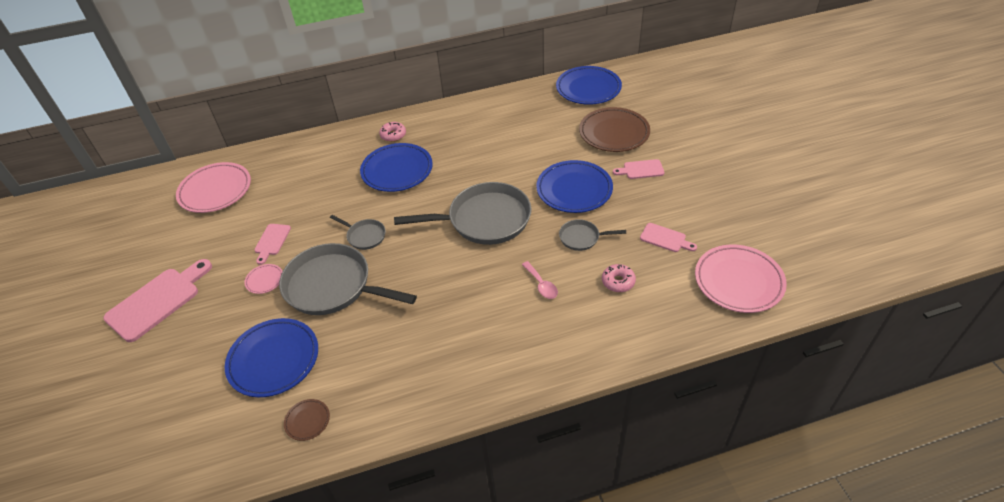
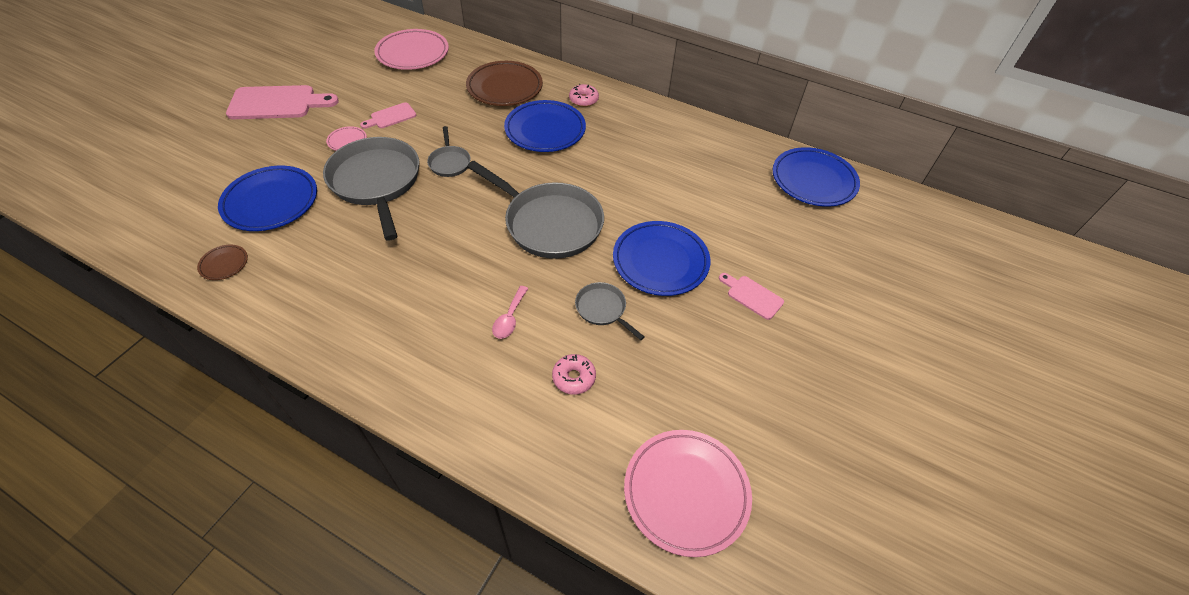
camera: 40 degrees right, 5 degrees up
brown plate [579,107,650,152] -> brown plate moved to [466,61,543,106]
pink cutting board [640,223,697,252] -> none

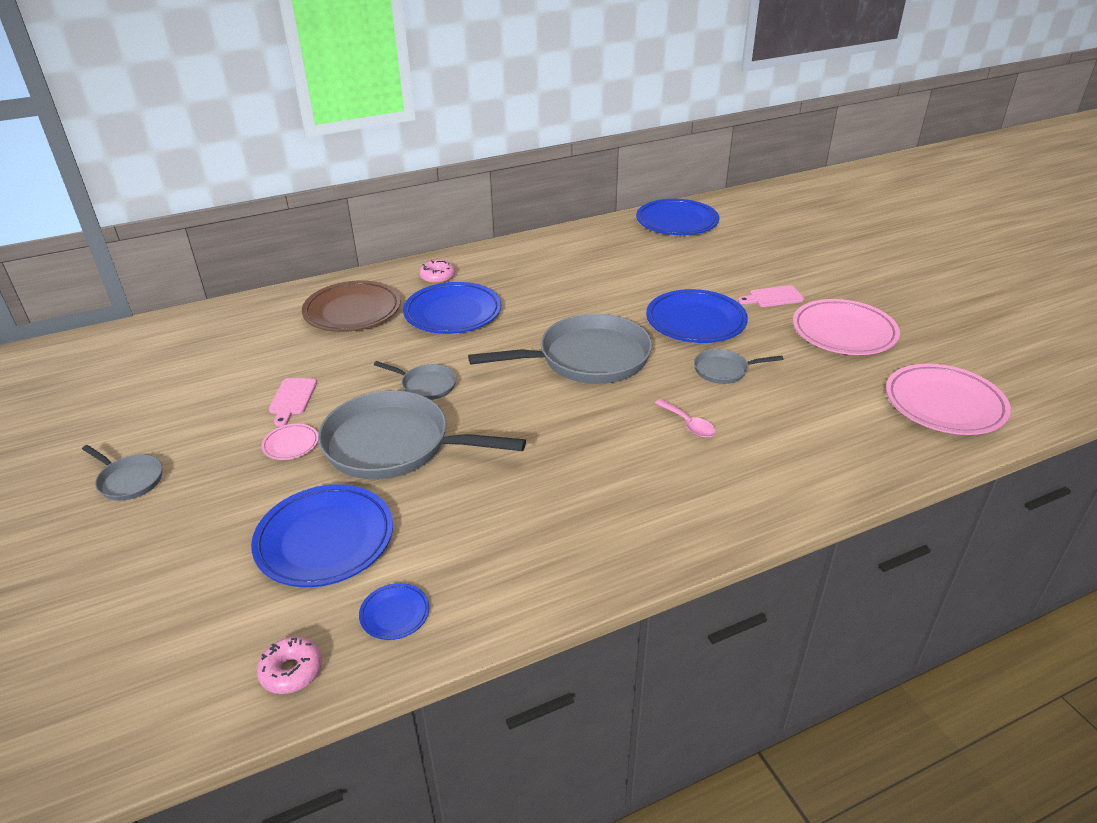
camera: 50 degrees left, 15 degrees down
brown plate [197,245,248,280] -> blue plate [359,583,429,640]
pink cutting board [226,85,339,119] -> grey pan [82,445,162,501]
pink plate [374,29,449,70] -> pink plate moved to [793,299,900,355]
pink donut [552,354,596,395] -> pink donut moved to [257,636,322,694]

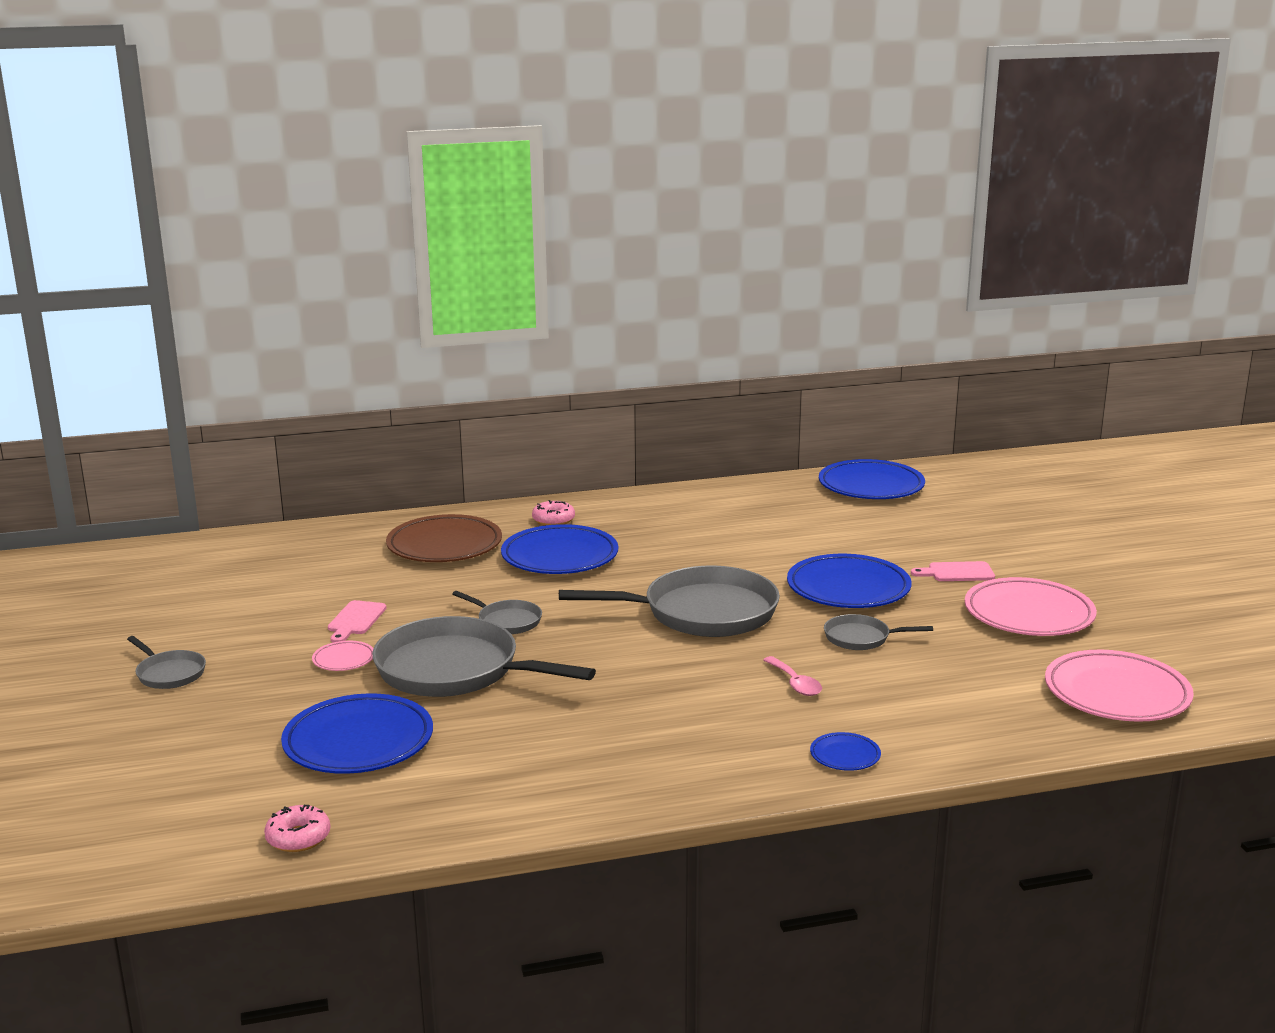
camera: 10 degrees right, 15 degrees down
blue plate [359,583,429,640] -> blue plate moved to [810,732,881,771]

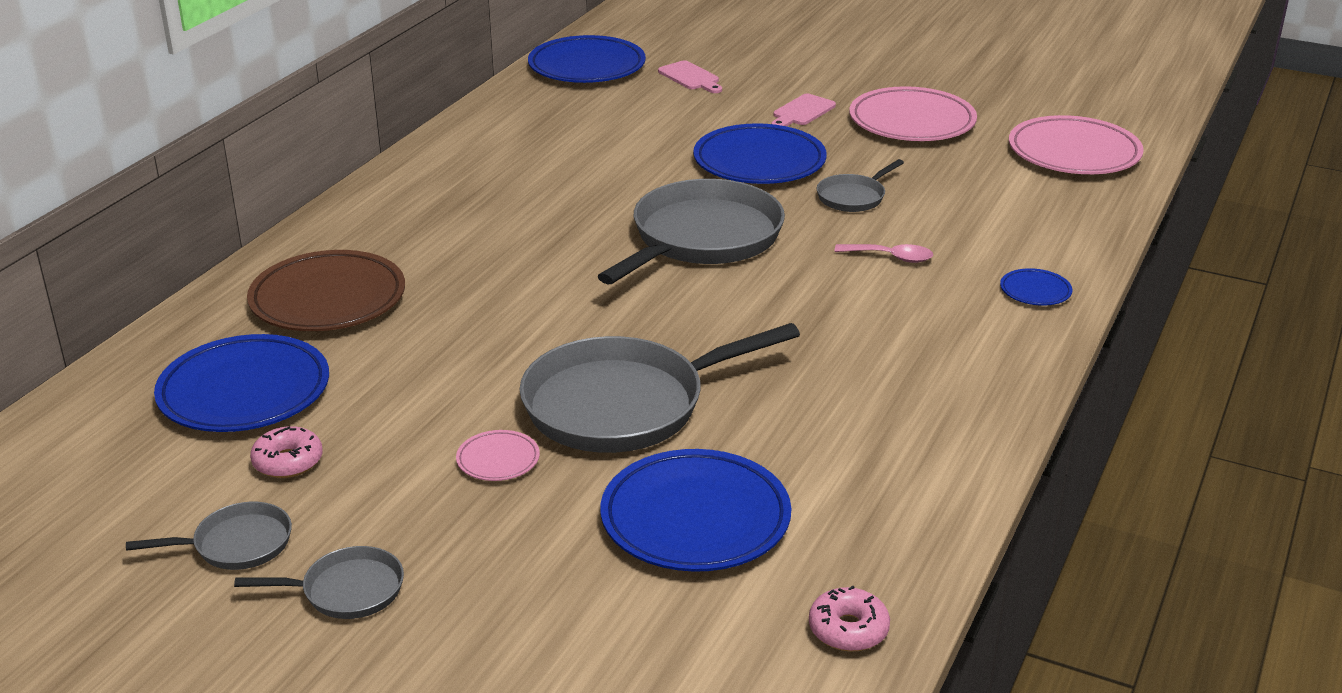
camera: 50 degrees left, 10 degrees up
pink cutting board [328,600,386,643] -> pink cutting board moved to [658,60,722,93]
grey pan [452,591,542,634] -> grey pan moved to [126,502,292,570]
blue plate [501,524,618,574] -> blue plate moved to [154,334,329,432]
pink donut [532,500,575,526] -> pink donut moved to [250,426,323,478]

